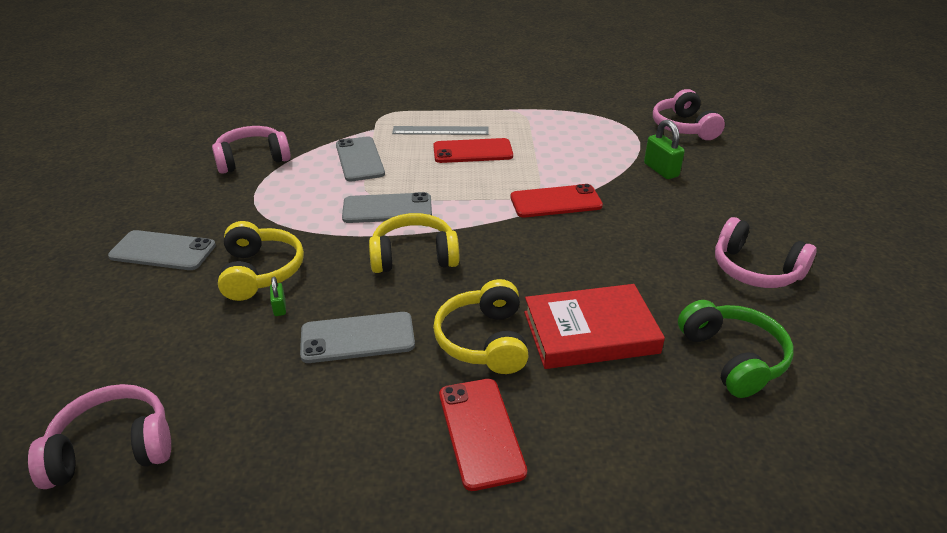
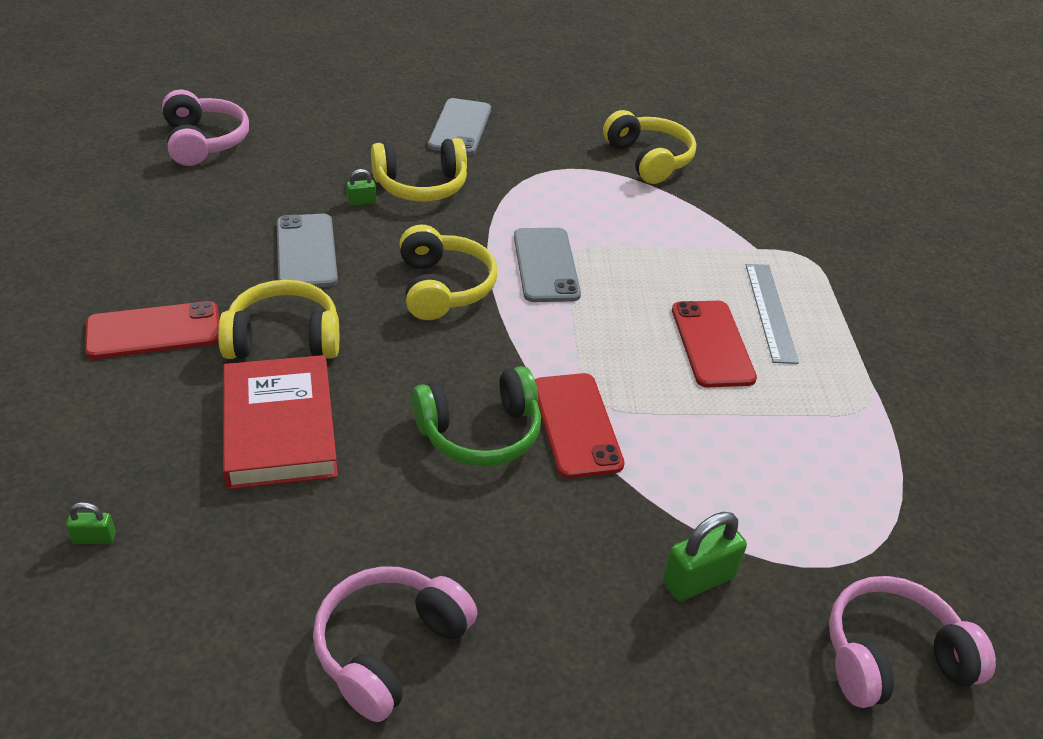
camera: 85 degrees right, 5 degrees up
pink headphones [212,126,291,174] -> yellow headphones [603,110,696,184]
grey phone [336,136,385,182] -> none
green headphones [678,300,794,398] -> green headphones moved to [412,366,541,467]
none -> green padlock [66,502,116,544]

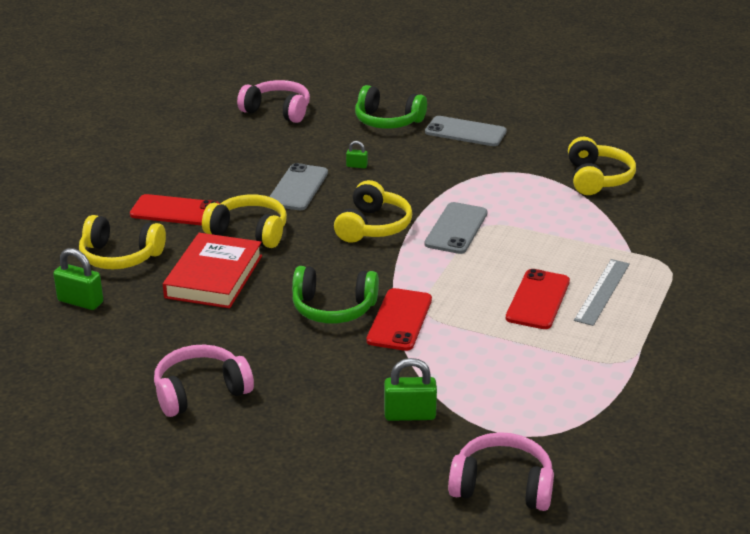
camera: 30 degrees right, 10 degrees down
green padlock [66,502,116,544] -> green padlock [53,248,103,310], size x1.87
pink headphones [162,90,249,166] -> pink headphones turned 75 degrees counterclockwise [237,80,310,123]
yellow headphones [371,138,467,201] -> yellow headphones moved to [79,215,166,269]
grey phone [428,98,491,155] -> grey phone turned 75 degrees clockwise [425,116,507,146]
none -> green headphones [355,85,427,129]

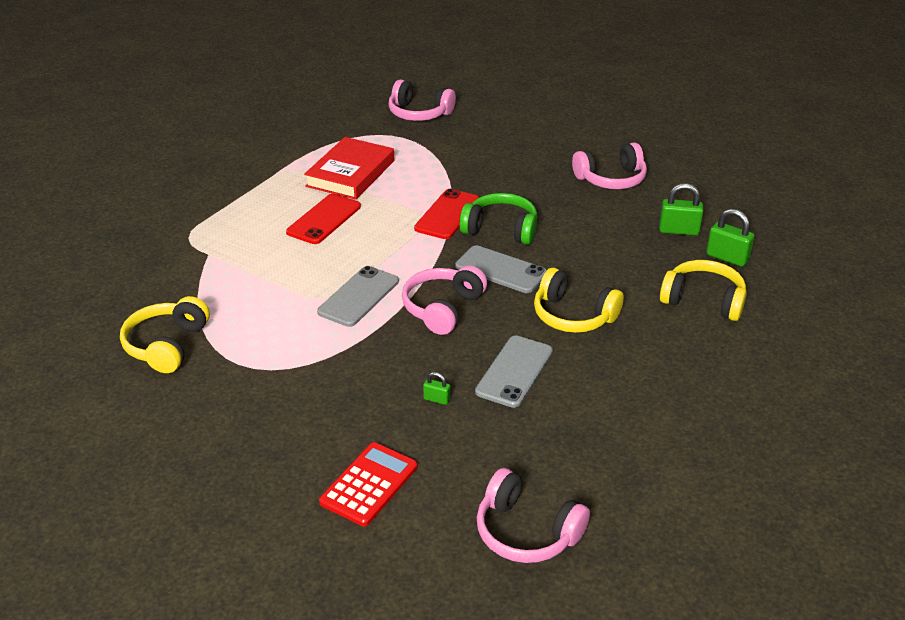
camera: 170 degrees left, 5 degrees up
red phone [130,194,220,226] -> none
red book [163,233,262,308] -> red book moved to [304,137,394,200]
yellow headphones [334,180,412,243] -> pink headphones [402,265,487,335]
green headphones [355,85,427,129] -> red calculator [319,442,418,527]
green padlock [384,358,437,421] -> green padlock moved to [659,183,704,236]
grey phone [425,116,507,146] -> grey phone moved to [455,245,547,293]
grey ruler [574,259,630,326] -> none

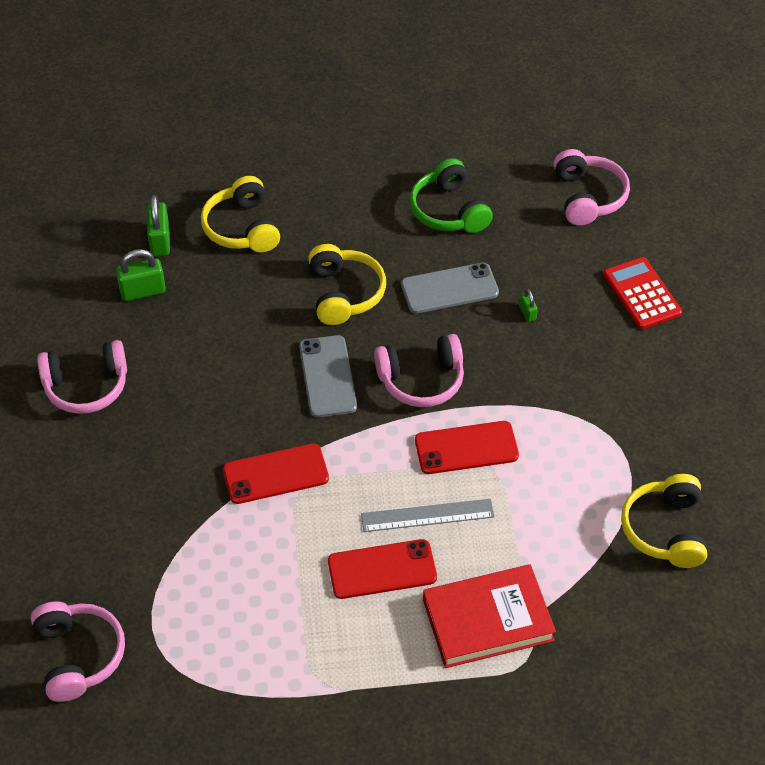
camera: 130 degrees left, 15 degrees up
yellow headphones [120,296,210,373] -> yellow headphones turned 120 degrees clockwise [621,474,707,568]
red book [304,137,394,200] -> red book moved to [423,564,556,668]
grey phone [317,266,399,327] -> red phone [415,421,519,474]
red calculator [319,442,418,527] -> red calculator turned 75 degrees clockwise [603,257,682,329]
green headphones [459,193,538,245] -> green headphones moved to [410,158,493,233]
pink headphones [572,142,647,189] -> pink headphones turned 135 degrees clockwise [37,340,127,414]
green padlock [659,183,704,236] -> green padlock turned 75 degrees counterclockwise [116,249,166,301]
none -> grey ruler [361,499,495,532]

